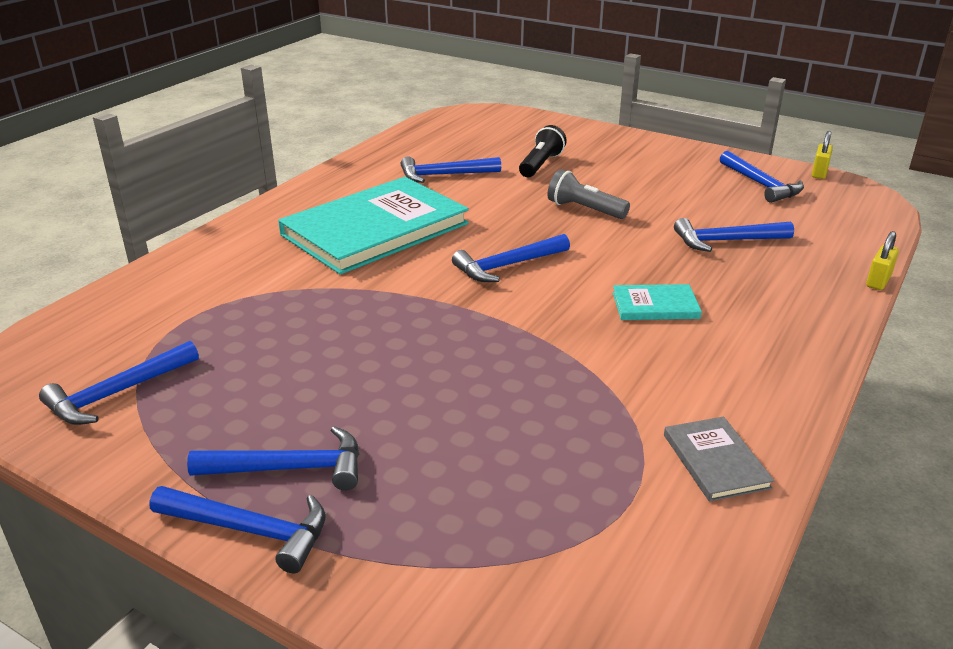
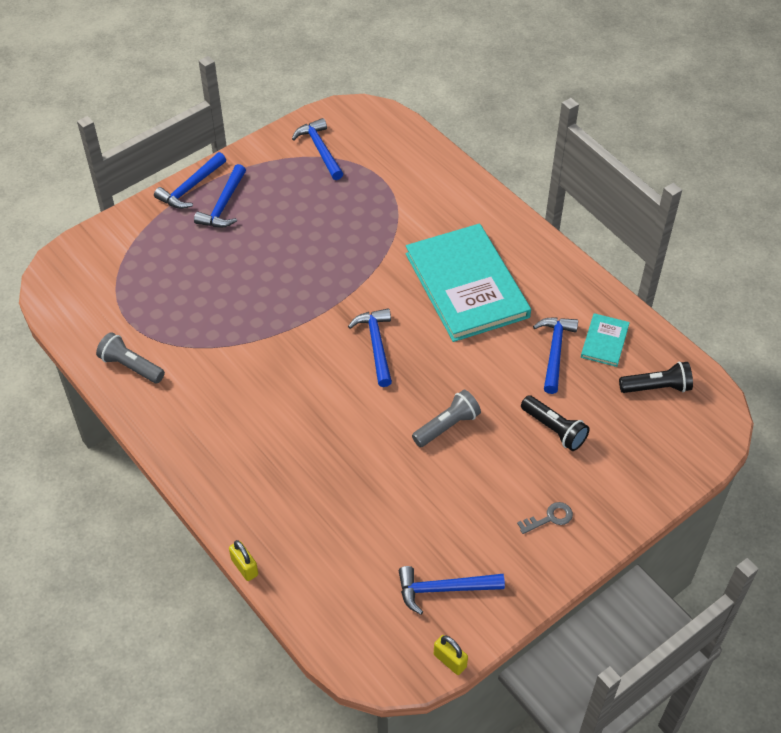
camera: 110 degrees right, 20 degrees up
turquoise book [613,284,702,320] -> turquoise book moved to [581,313,630,367]
grey book [664,416,774,502] -> grey flashlight [96,332,165,383]
blue hammer [674,218,794,252] -> none
none -> grey key [517,502,573,534]
none -> black flashlight [619,361,693,393]

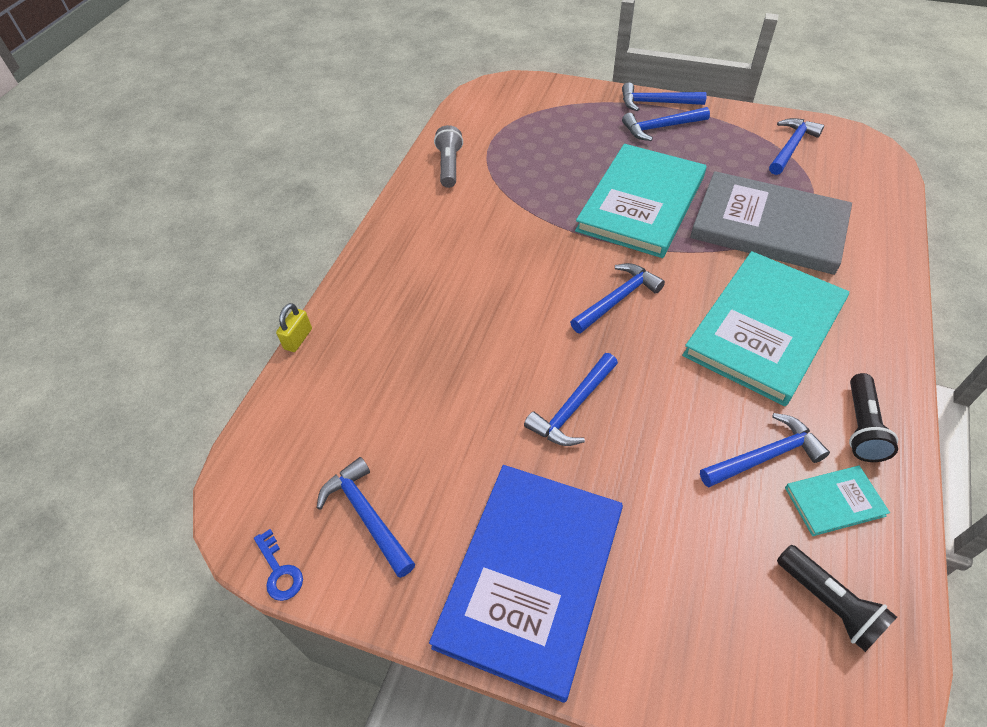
camera: 60 degrees right, 0 degrees up
grey flashlight [412,390,481,447] -> blue hammer [524,353,618,446]
yellow padlock [434,635,468,675] -> blue key [254,529,303,601]
grey key [517,502,573,534] -> blue book [429,465,623,703]
black flashlight [521,395,589,451] -> black flashlight moved to [849,373,898,462]
none -> turquoise book [575,144,706,258]
none -> grey book [690,171,852,275]

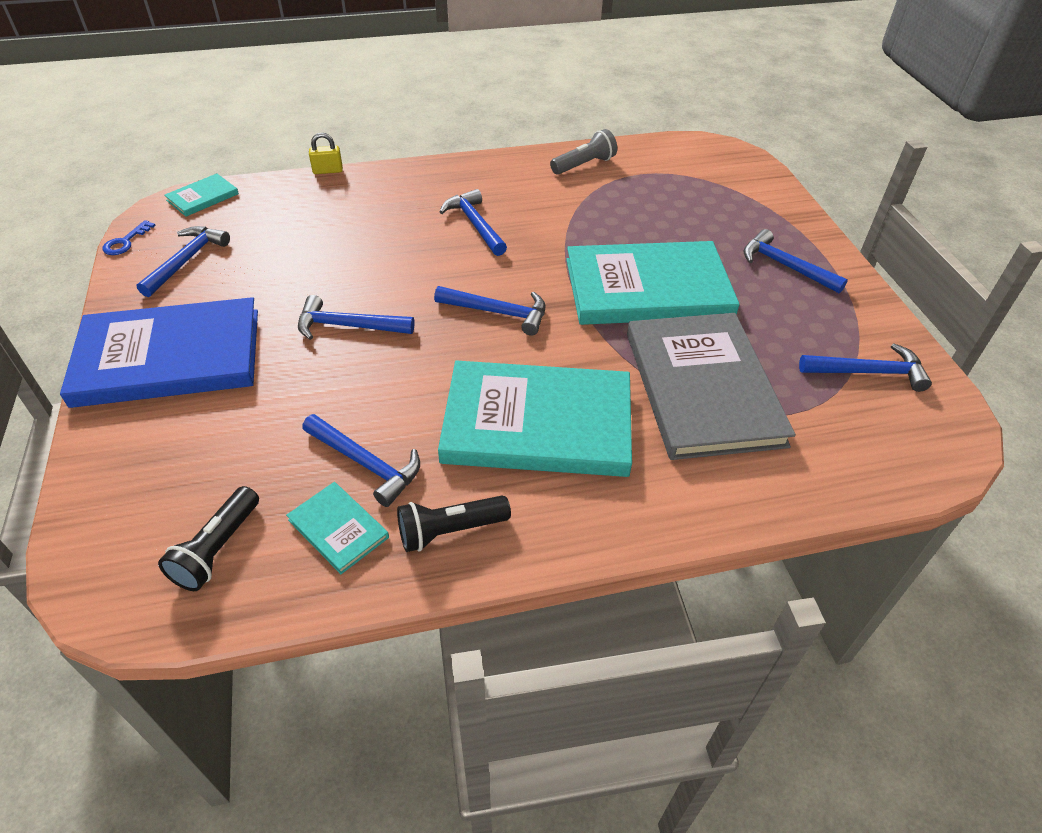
camera: 55 degrees right, 5 degrees down
blue hammer [622,82,707,111] -> blue hammer moved to [440,189,507,256]
none -> turquoise book [164,173,239,217]

